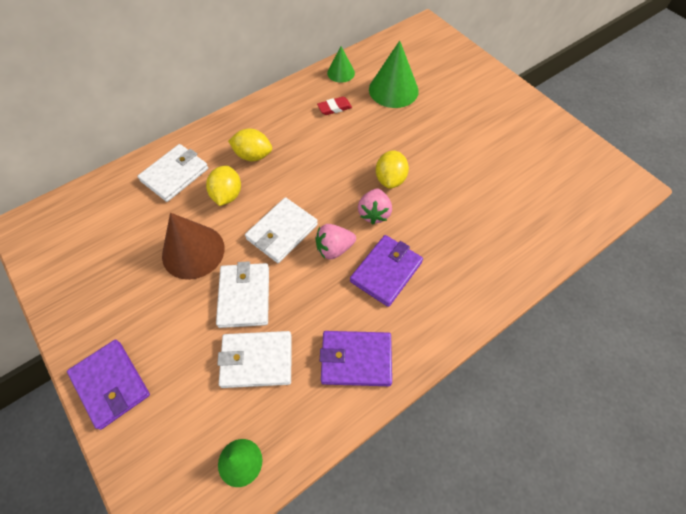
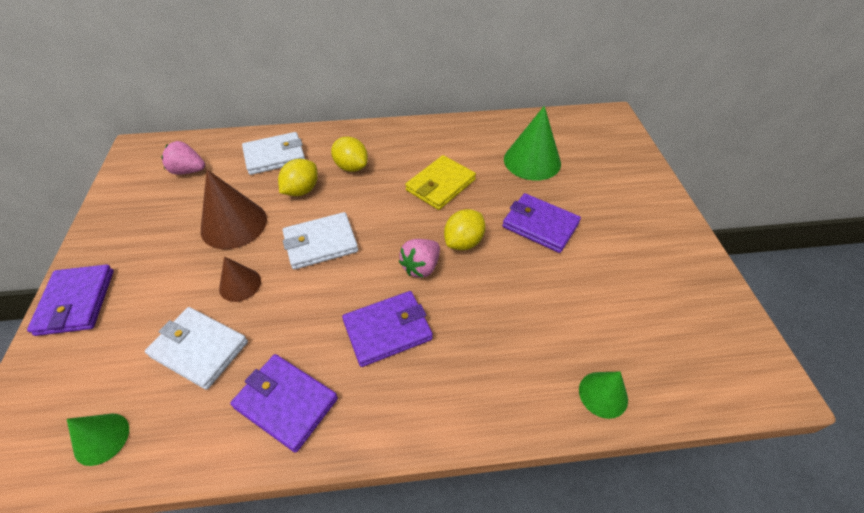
camera: 30 degrees right, 10 degrees down
white wallet [216,261,269,328] -> brown cone [219,256,261,302]
pink strawberry [316,224,356,260] -> pink strawberry moved to [161,141,205,175]
red eraser [317,97,352,115] -> none
green cone [327,46,355,83] -> green cone moved to [579,371,628,419]
none -> yellow wallet [405,155,476,210]
none -> purple wallet [502,193,581,253]

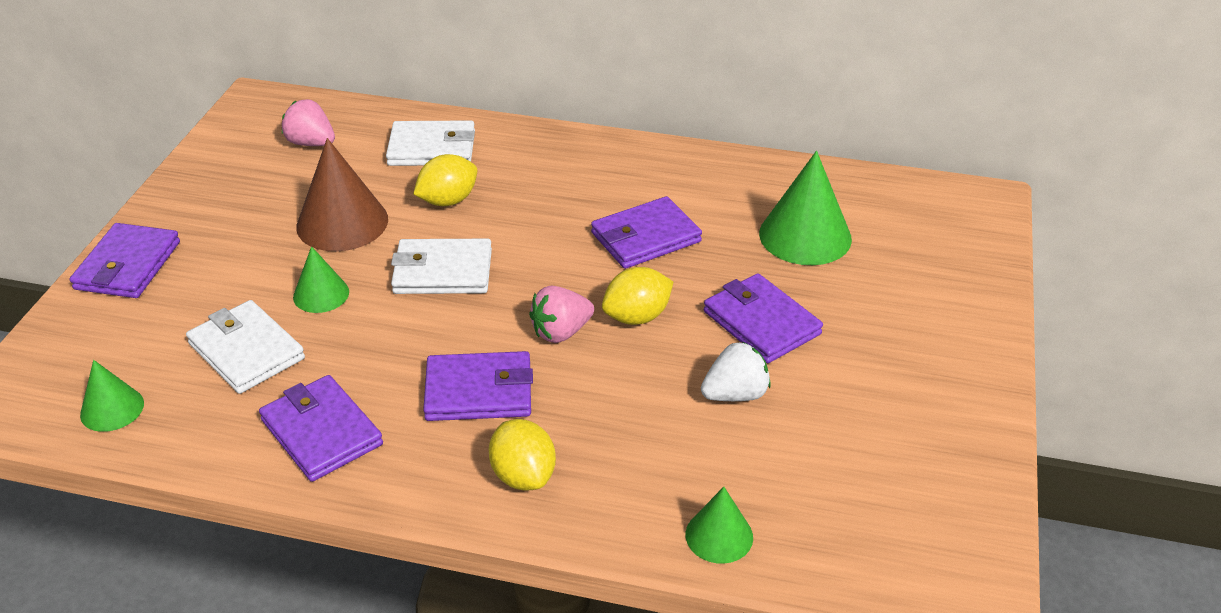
camera: 20 degrees right, 10 degrees down
brown cone [219,256,261,302] -> green cone [293,246,349,313]
yellow lemon [331,137,368,172] -> yellow lemon moved to [489,419,556,490]
yellow wallet [405,155,476,210] -> purple wallet [591,196,702,269]
none -> white strawberry [701,342,771,401]

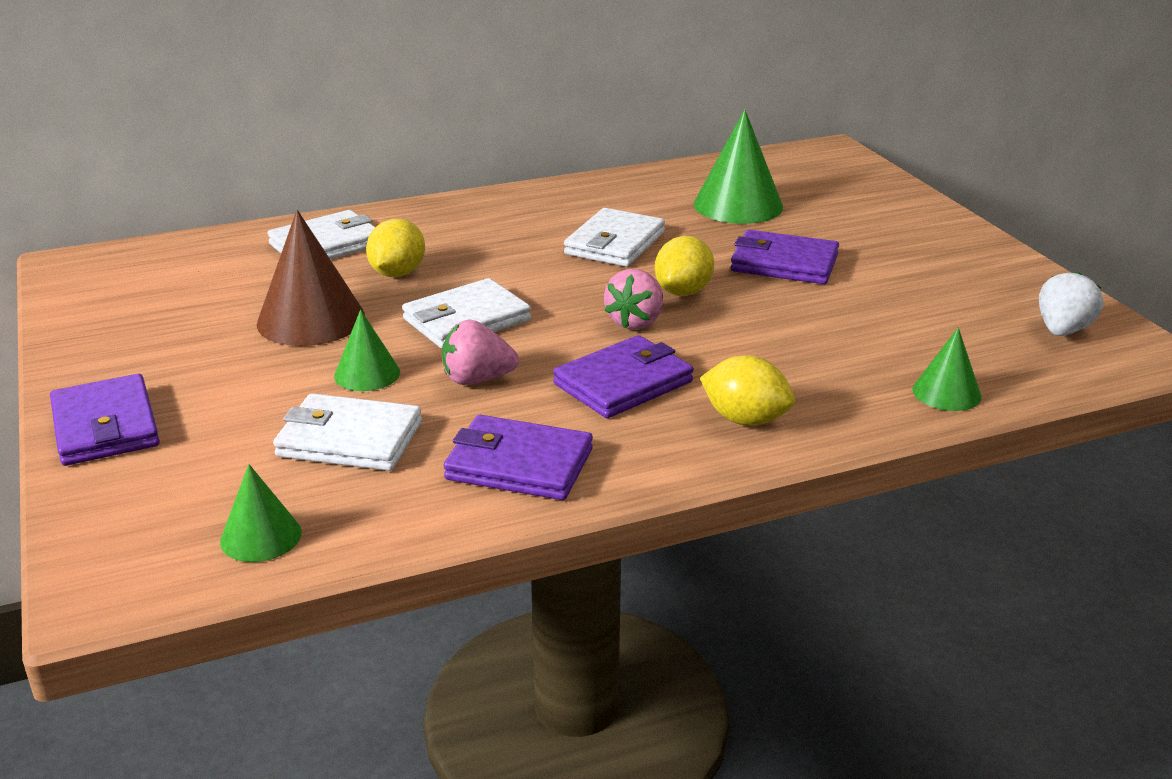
camera: 35 degrees left, 10 degrees down
pink strawberry [282,99,335,146] -> pink strawberry moved to [442,320,519,385]
purple wallet [591,196,702,269] -> white wallet [564,208,665,267]
white strawberry [701,342,771,401] -> white strawberry moved to [1039,271,1103,336]

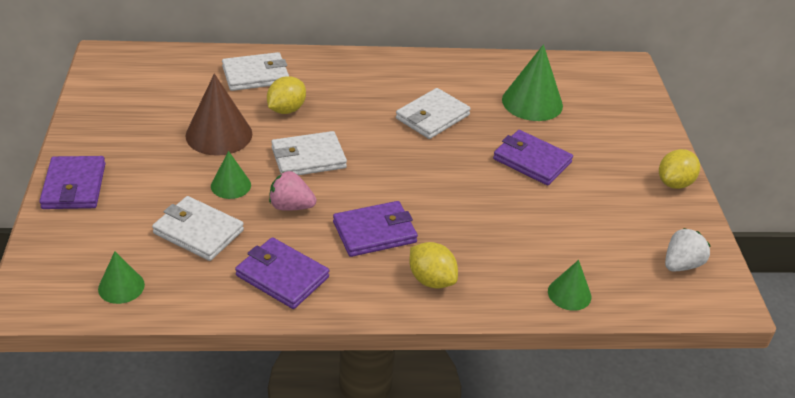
camera: 15 degrees right, 10 degrees up
pink strawberry [604,269,663,330] -> none
yellow lemon [655,236,714,296] -> yellow lemon moved to [659,149,700,189]

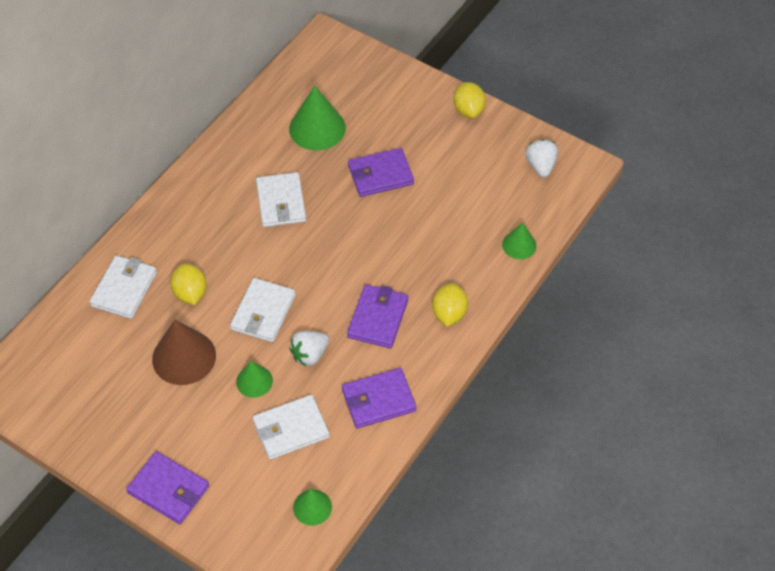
camera: 50 degrees left, 15 degrees up
pink strawberry [269,171,316,211] -> white strawberry [289,331,329,367]
yellow lemon [409,242,458,289] -> yellow lemon turned 75 degrees counterclockwise [432,283,468,327]

